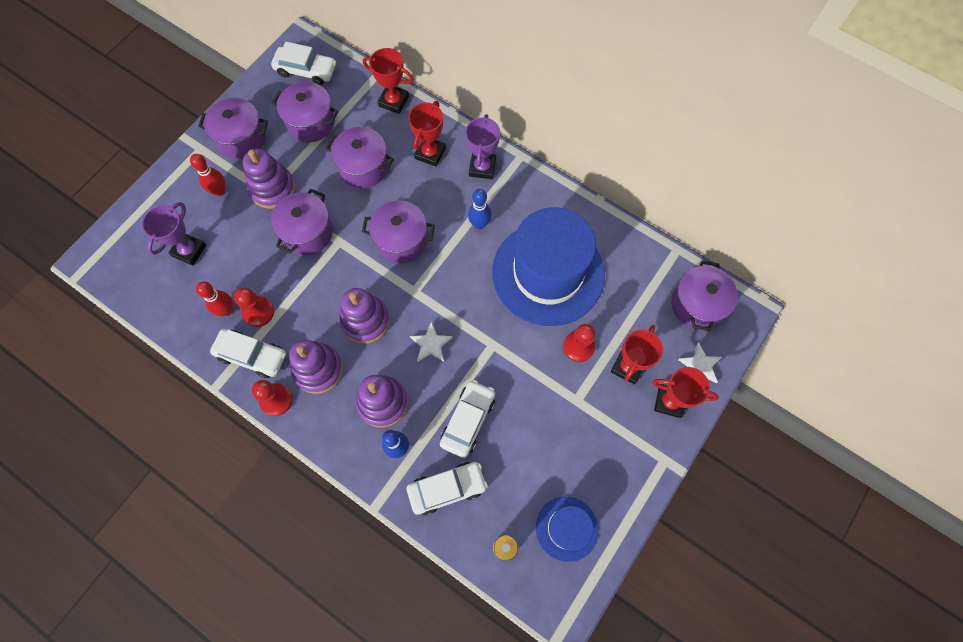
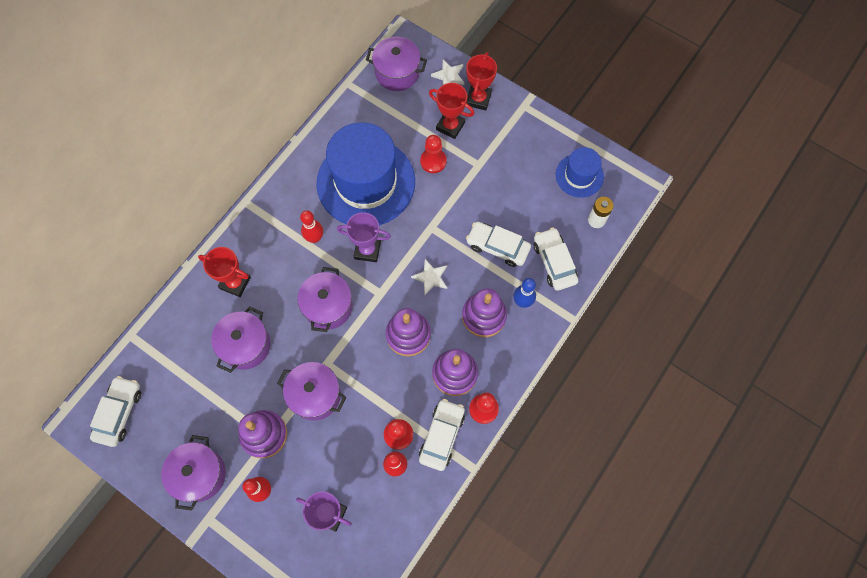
camera: 90 degrees left, 0 degrees up
purple pot [272,81,338,142] -> none
red trophy [363,48,413,114] -> none
purple trophy [465,114,500,179] -> purple trophy moved to [337,212,391,262]
blue bowling pin [468,189,492,229] -> red bowling pin [300,210,323,243]

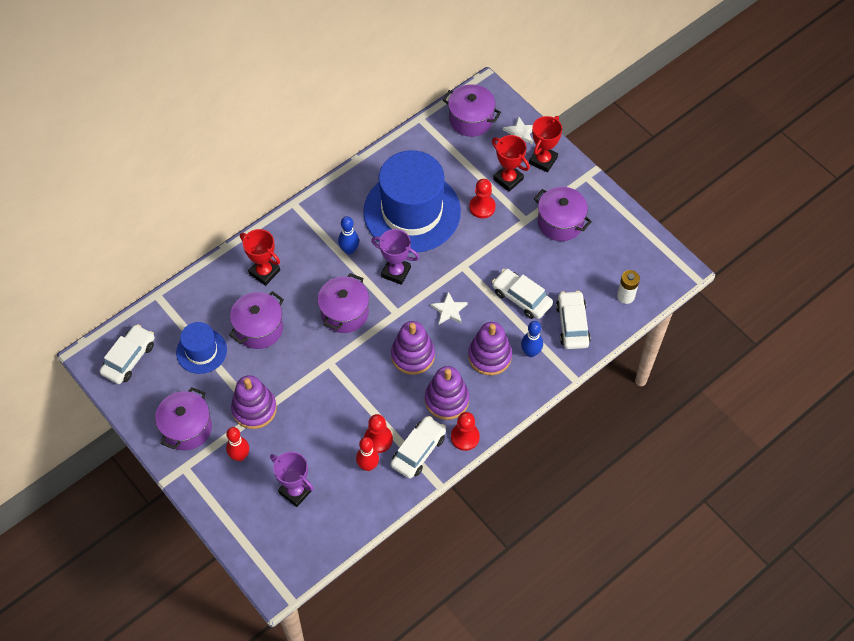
camera: 15 degrees right, 10 degrees down
purple pot [277,362,346,421] -> purple pot moved to [534,187,592,241]
red bowling pin [300,210,323,243] -> blue bowling pin [338,216,359,255]
blue hat [556,147,604,198] -> blue hat moved to [176,322,227,374]

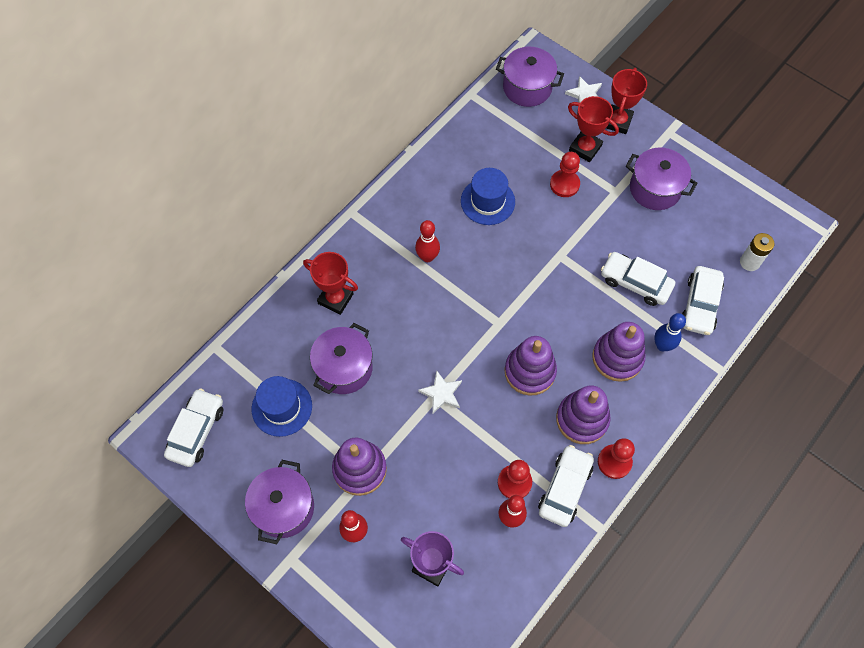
camera: 10 degrees left, 5 degrees up
purple pot [318,273,369,333] -> none
blue bowling pin [338,216,359,255] -> red bowling pin [415,220,440,262]
blue hat [363,150,461,253] -> blue hat [461,168,515,225], size x0.49
purple trophy [371,229,419,285] -> none
white star [430,292,468,324] -> white star moved to [418,370,462,414]
white car [556,291,591,349] -> white car turned 150 degrees counterclockwise [682,266,724,335]

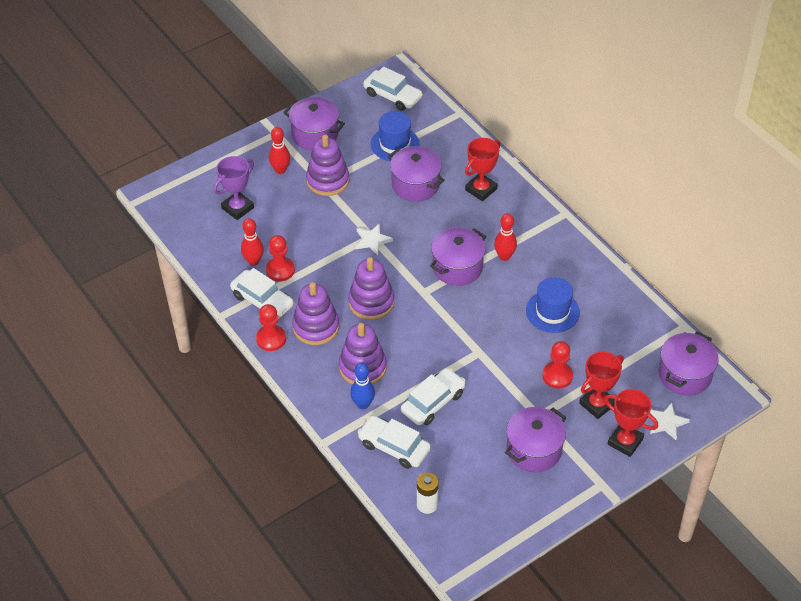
camera: 105 degrees right, 15 degrees down
none -> purple pot [430,227,486,286]

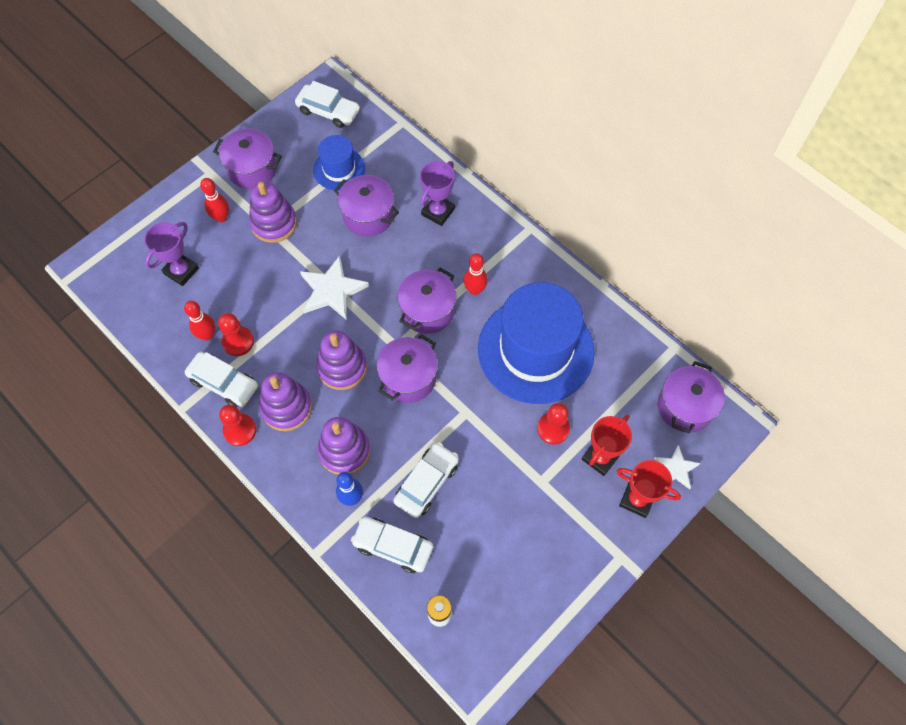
camera: 10 degrees left, 15 degrees up
white star [355,223,393,255] -> white star [300,256,369,320], size x1.68
red trophy [465,138,500,201] -> purple trophy [420,161,455,226]
purple pot [505,407,566,473] -> purple pot moved to [376,334,438,403]
blue hat [526,277,580,333] -> blue hat [478,282,595,404], size x2.04

